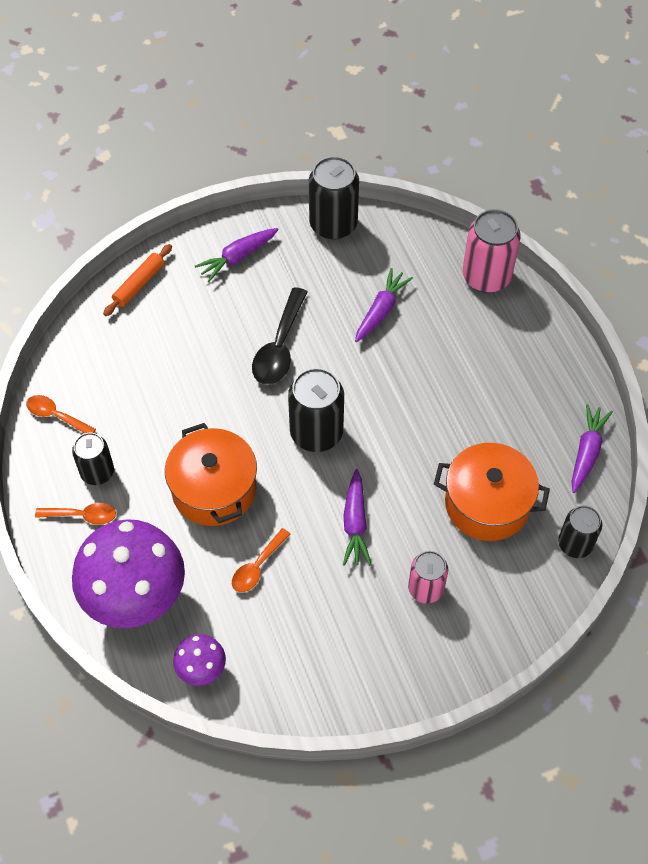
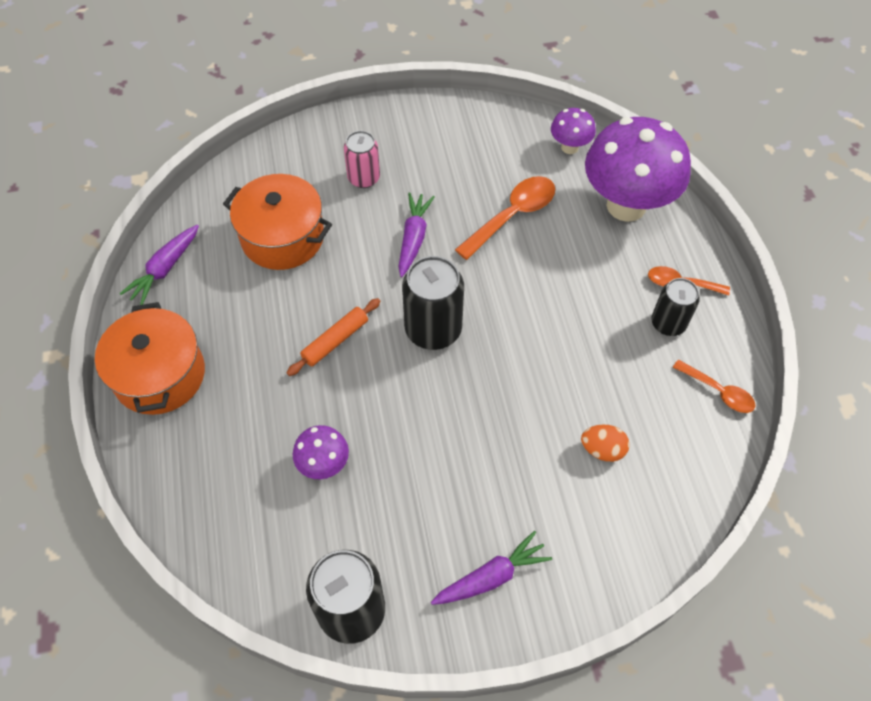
camera: 170 degrees left, 0 degrees up
orange rolling pin [103,244,172,316] -> orange rolling pin moved to [287,298,381,376]
orange pot [165,423,257,526] -> orange pot moved to [95,302,205,415]
orange spoon [232,528,290,592] -> orange spoon [455,176,555,260], size x1.64
black spoon [252,287,307,385] -> none
purple carrot [355,268,413,342] -> purple mushroom [293,425,349,479]
pink can [463,209,521,293] -> none
black can [558,505,602,558] -> none
none -> orange egg [581,425,630,462]

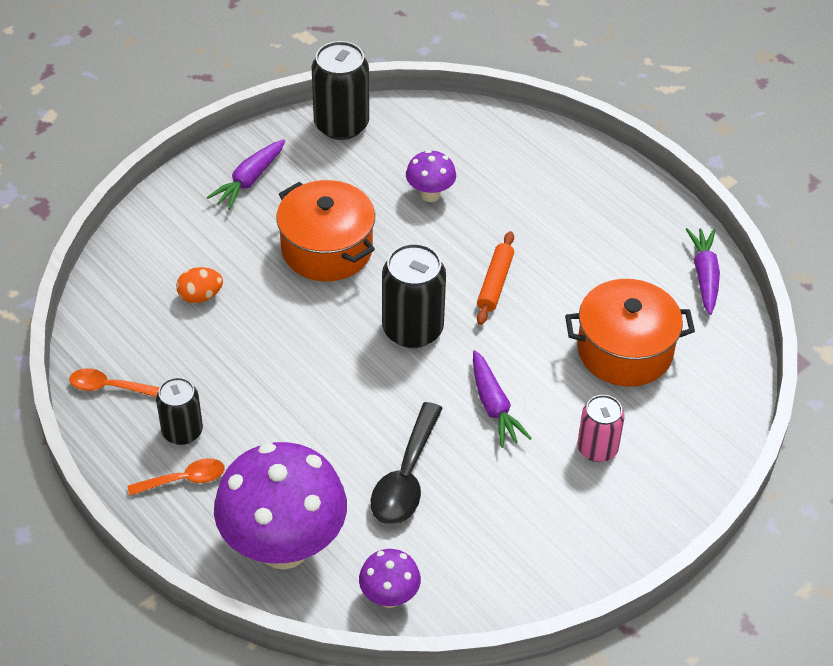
camera: 150 degrees right, 10 degrees down
orange pot [95,302,205,415] -> orange pot moved to [276,180,375,281]
orange spoon [455,176,555,260] -> black spoon [371,402,443,525]

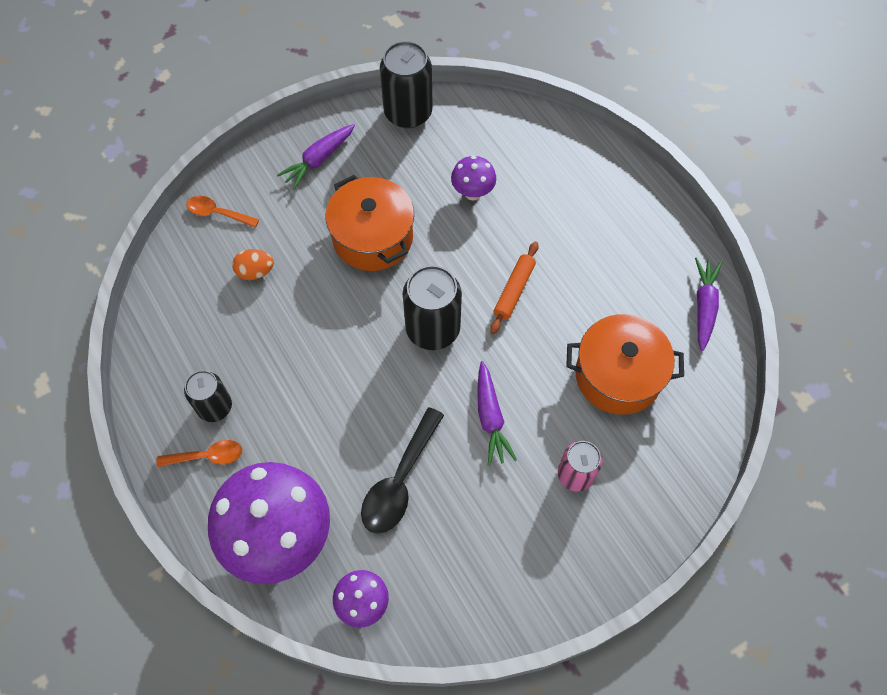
camera: 10 degrees right, 15 degrees up
orange spoon [69,368,160,397] -> orange spoon moved to [186,196,259,228]

